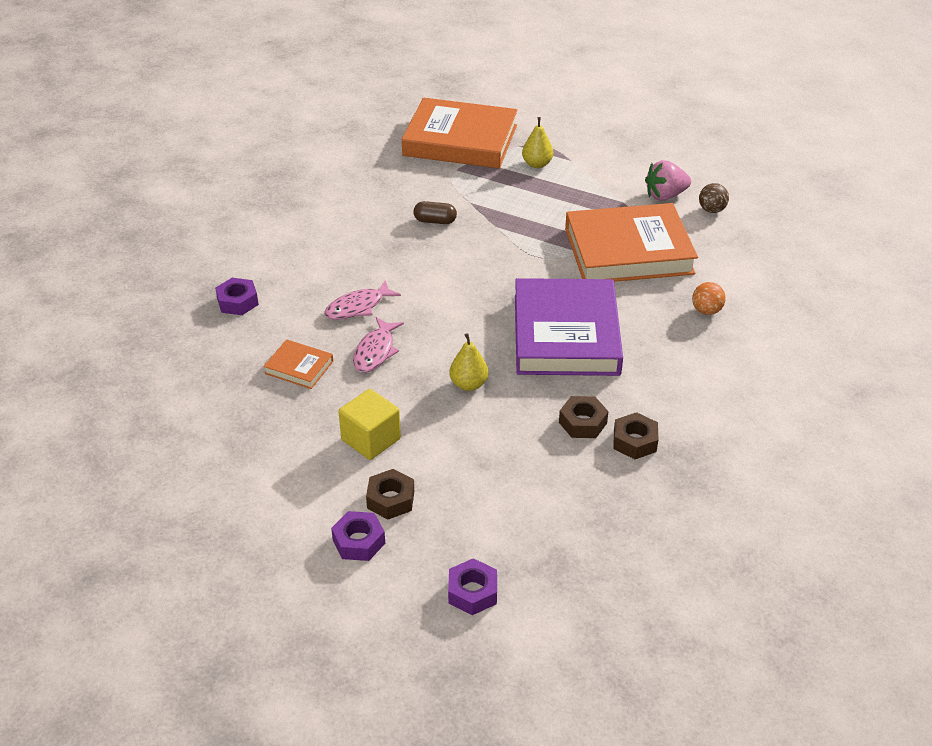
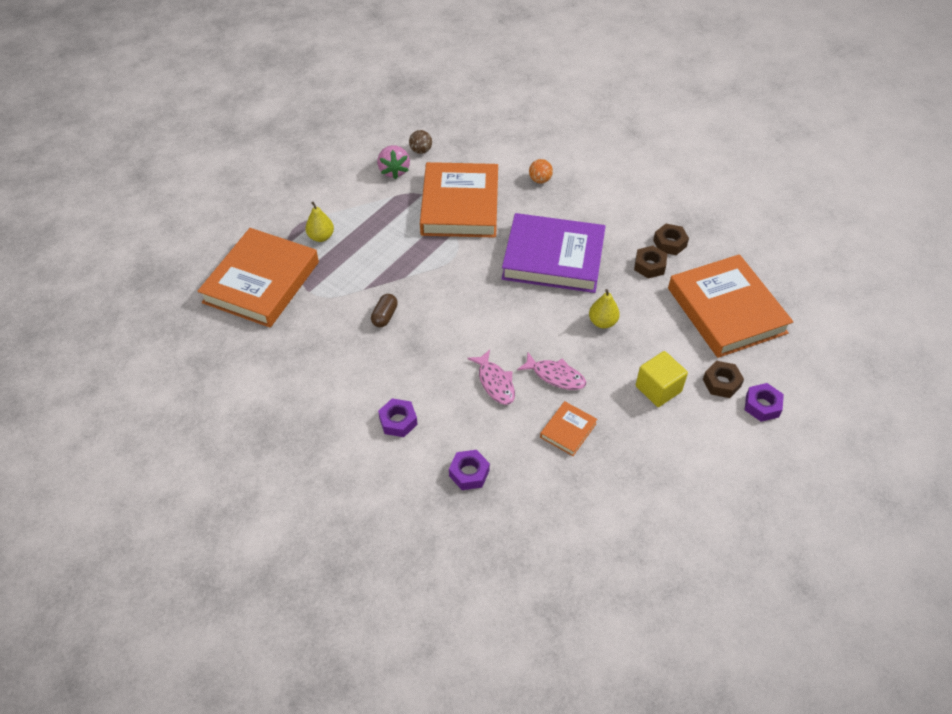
camera: 80 degrees left, 10 degrees up
purple nut [448,558,497,615] -> purple nut moved to [378,398,418,437]
none -> orange book [668,254,793,358]

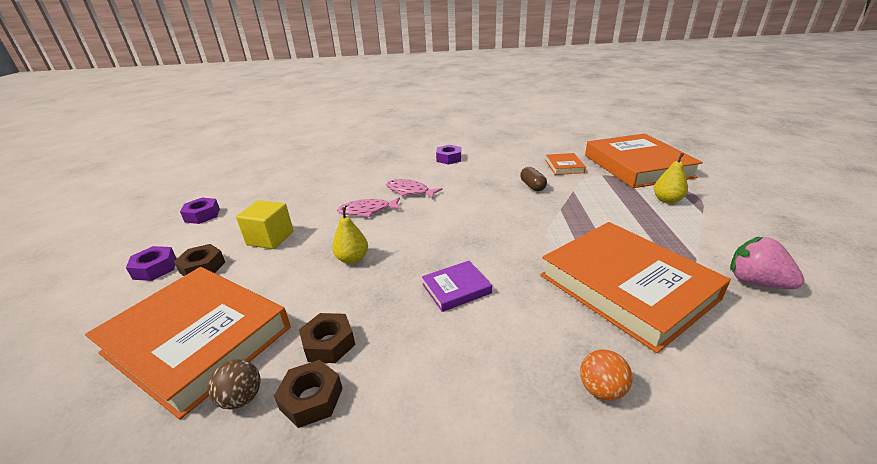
camera: 145 degrees right, 20 degrees down
brown ball [409,130,432,154] -> brown ball moved to [208,359,260,409]
purple nut [449,450,490,490] -> purple nut moved to [180,198,220,224]
purple book [502,213,606,293] -> purple book [422,261,492,312], size x0.43
orange book [540,401,597,456] -> orange book moved to [546,153,586,175]

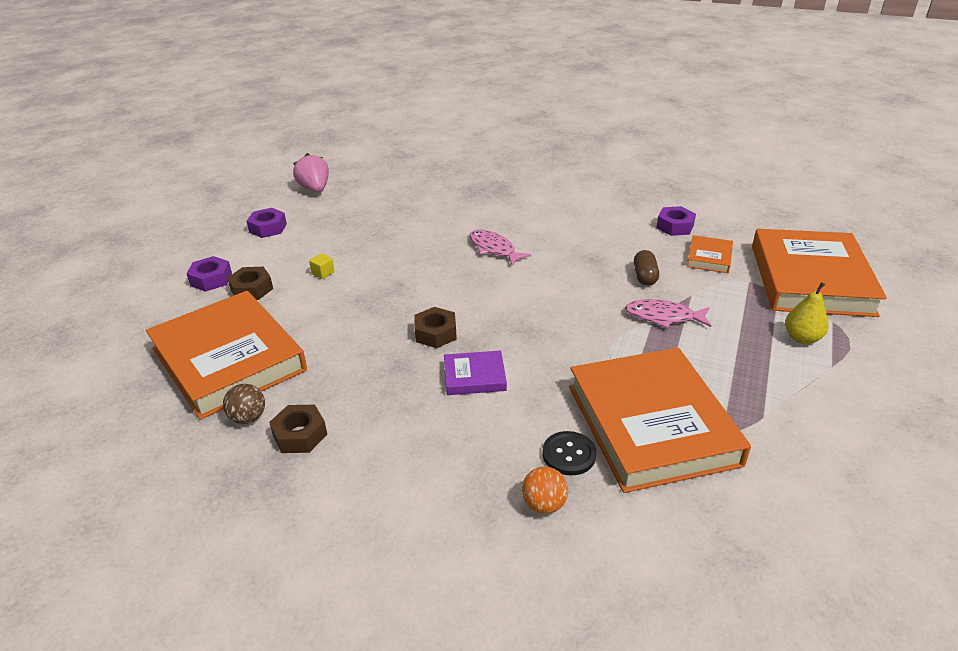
camera: 20 degrees right, 5 degrees up
yellow cube [236,200,294,249] -> yellow cube [309,253,335,279], size x0.46
brown nut [299,313,355,363] -> brown nut moved to [415,307,457,348]
yellow pear [332,207,368,264] -> none
pink fish [337,197,402,217] -> pink fish moved to [625,299,711,328]
purple nut [436,145,461,165] -> purple nut moved to [656,206,696,236]
pink strawberry [730,236,804,289] -> pink strawberry moved to [293,153,329,192]
none -> black button [542,431,596,475]

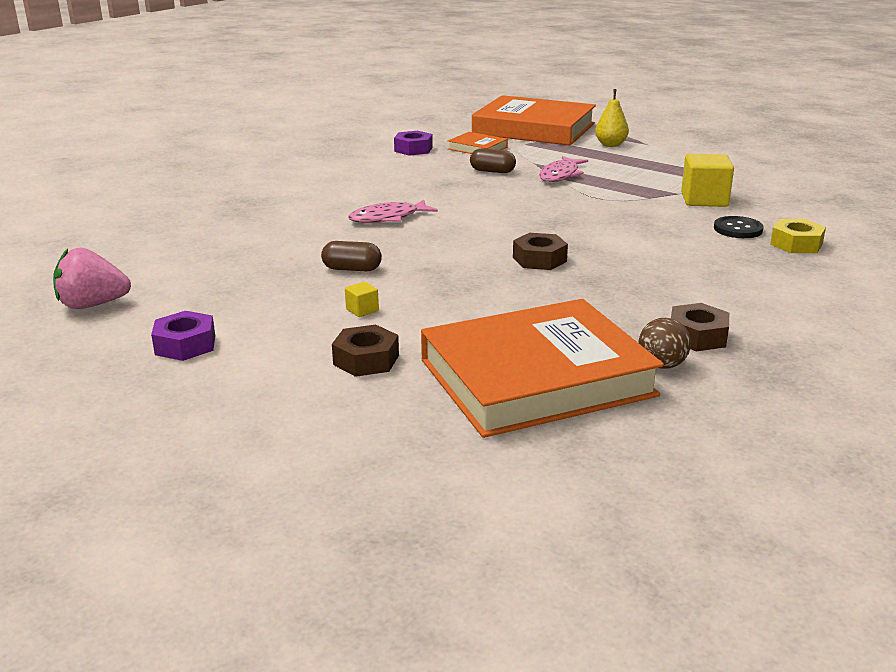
camera: 75 degrees left, 10 degrees down
purple nut [187,256,232,292] -> none
purple book [444,351,507,395] -> none
orange ball [522,466,568,514] -> yellow nut [770,219,826,253]
orange book [569,347,751,493] -> yellow cube [681,154,734,207]
none -> brown capsule [321,241,382,271]

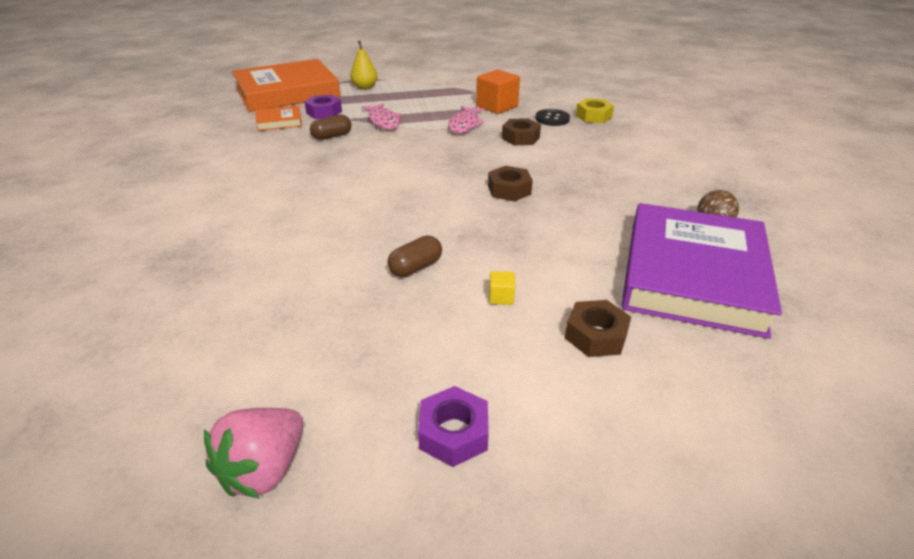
camera: 50 degrees left, 10 degrees up
pink fish [348,200,438,223] -> pink fish moved to [448,106,485,134]
purple nut [394,131,433,156] -> purple nut moved to [304,95,342,119]
orange book [421,299,664,438] -> purple book [621,203,782,339]
brown nut [671,303,729,351] -> brown nut moved to [502,118,541,145]
yellow cube [681,154,734,207] -> orange cube [476,70,520,114]

